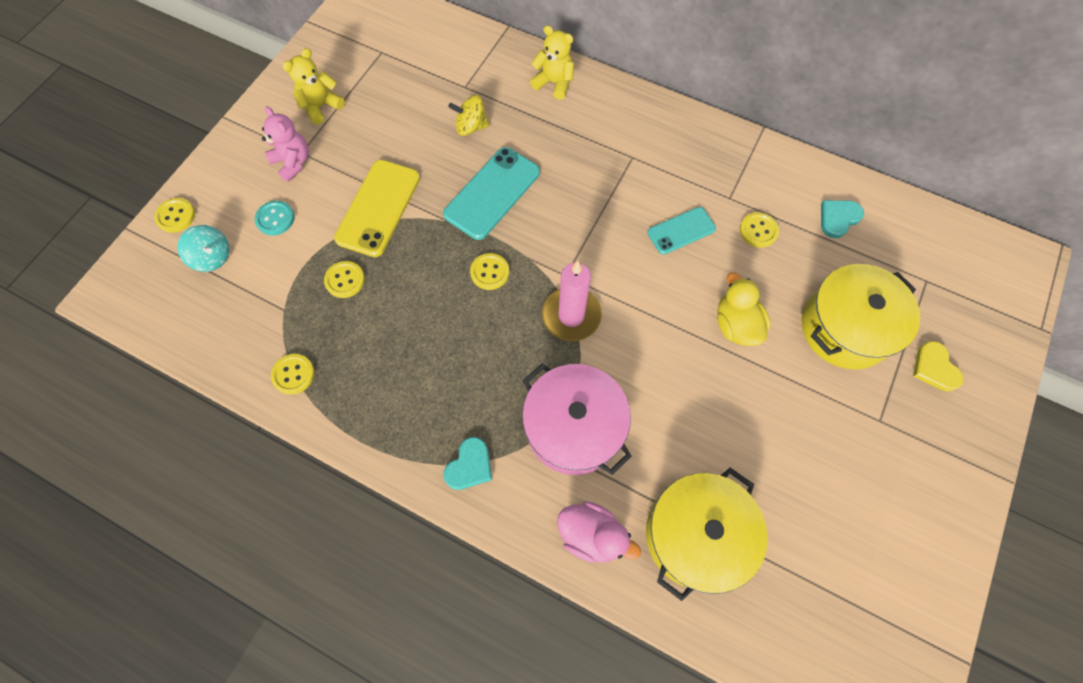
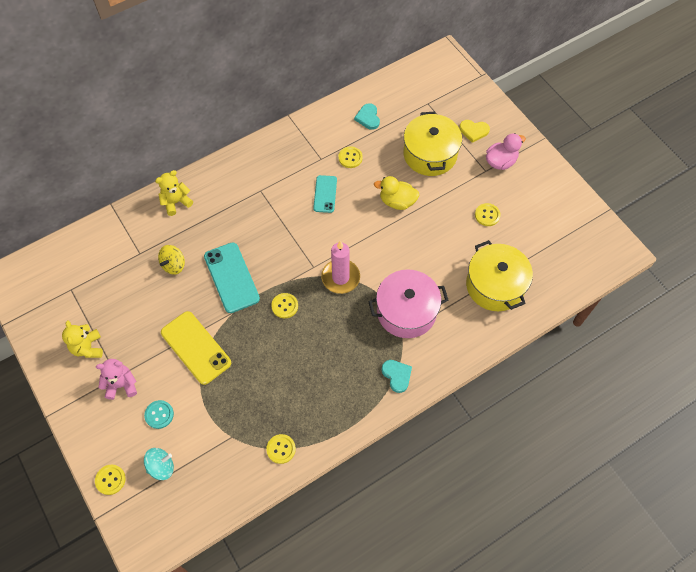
camera: 60 degrees left, 5 degrees down
yellow button [324,261,365,298] -> yellow button moved to [475,203,501,226]
pink duck [557,501,641,563] -> pink duck moved to [486,133,526,170]

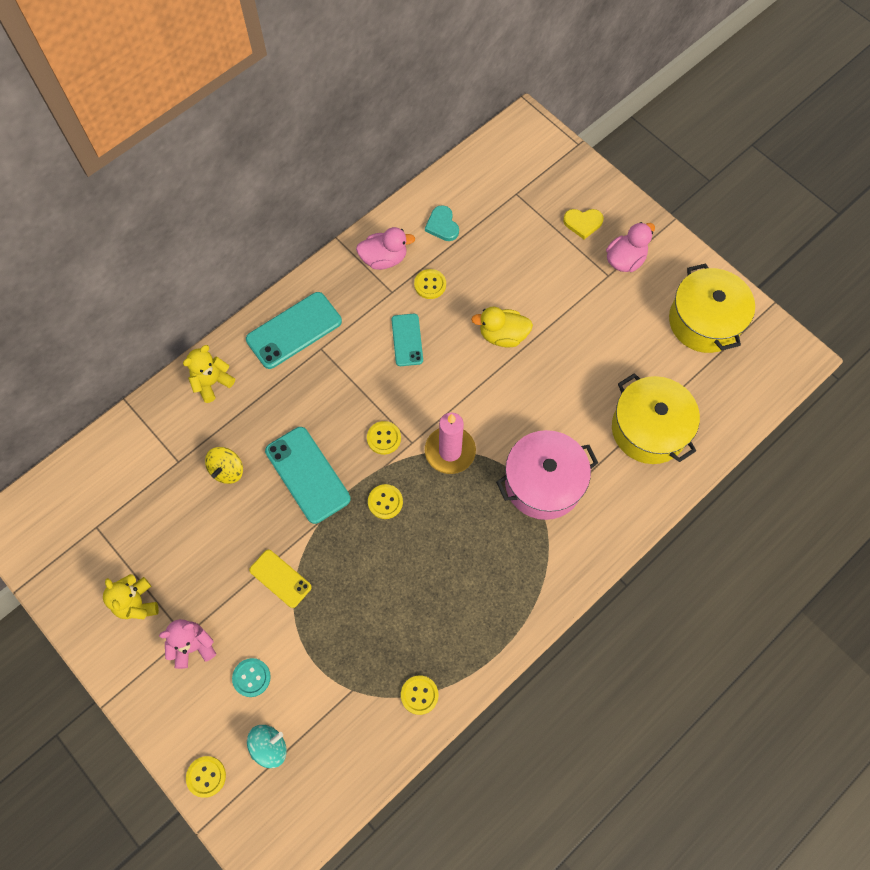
camera: 10 degrees left, 5 degrees up
yellow phone [161,311,231,385] -> yellow phone [249,550,311,608], size x0.61
turquoise heart [382,360,412,393] -> none
yellow pot [403,111,462,176] -> yellow pot moved to [669,263,755,353]
yellow button [475,203,501,226] -> yellow button moved to [367,421,401,455]
none -> turquoise phone [246,292,342,369]
none -> pink duck [356,227,415,270]

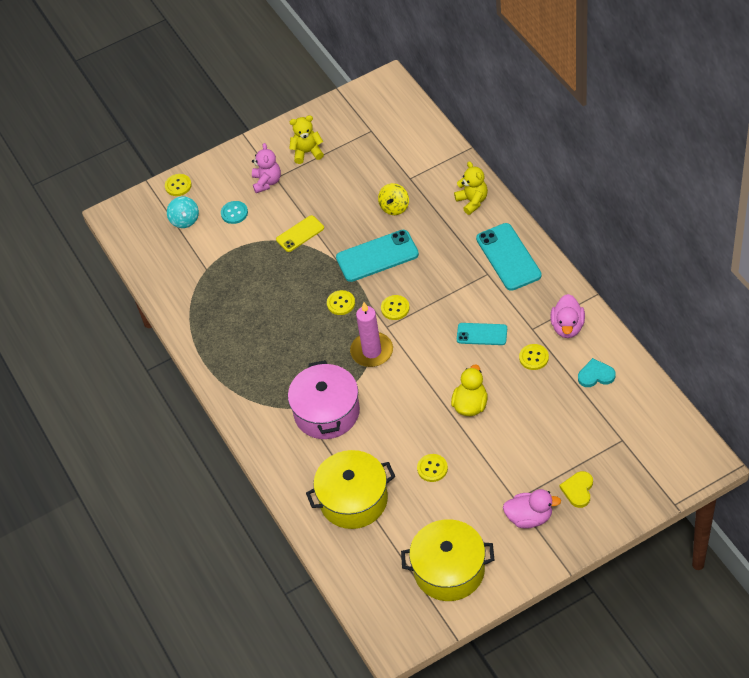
camera: 110 degrees right, 15 degrees down
yellow spinning top [205,447,243,484] -> yellow spinning top turned 105 degrees counterclockwise [378,183,409,215]
yellow button [401,675,438,715] -> yellow button moved to [417,454,448,482]
pink duck [606,222,655,272] -> pink duck turned 60 degrees counterclockwise [503,489,561,529]

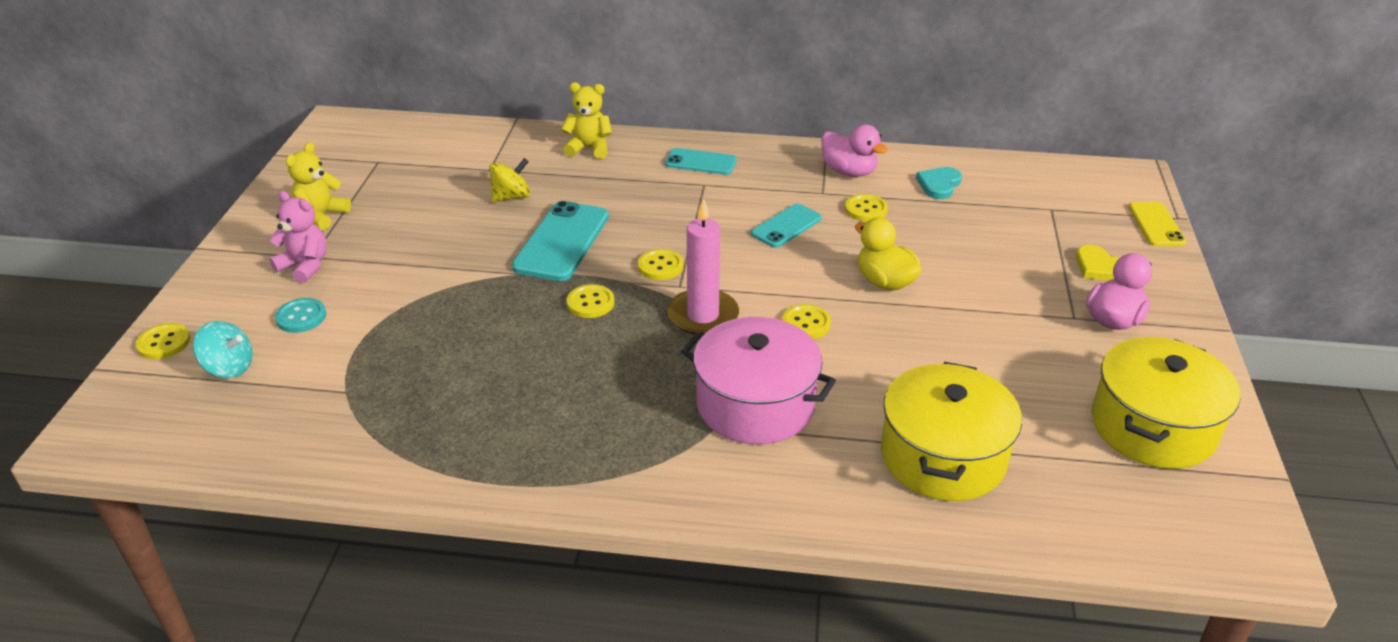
camera: 60 degrees left, 15 degrees down
yellow phone [276,215,324,252] -> yellow phone moved to [1128,202,1186,246]
yellow spinning top [378,183,409,215] -> yellow spinning top turned 90 degrees counterclockwise [489,158,530,203]
yellow button [417,454,448,482] -> yellow button moved to [782,304,831,339]
turquoise phone [476,223,542,291] -> turquoise phone [665,148,737,175], size x0.61

